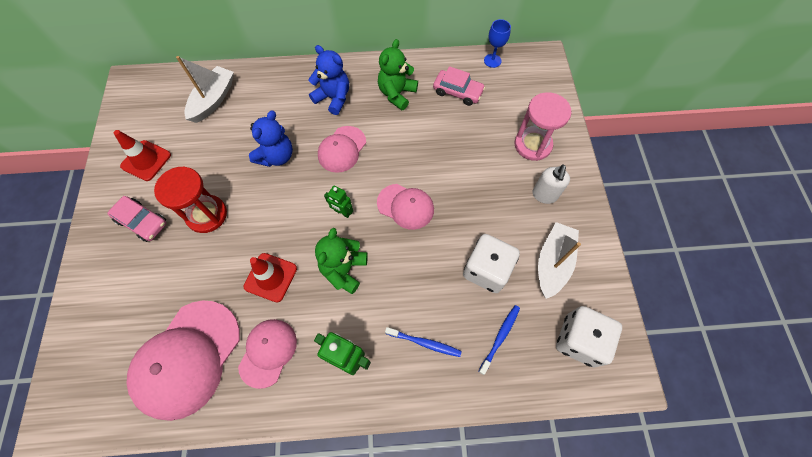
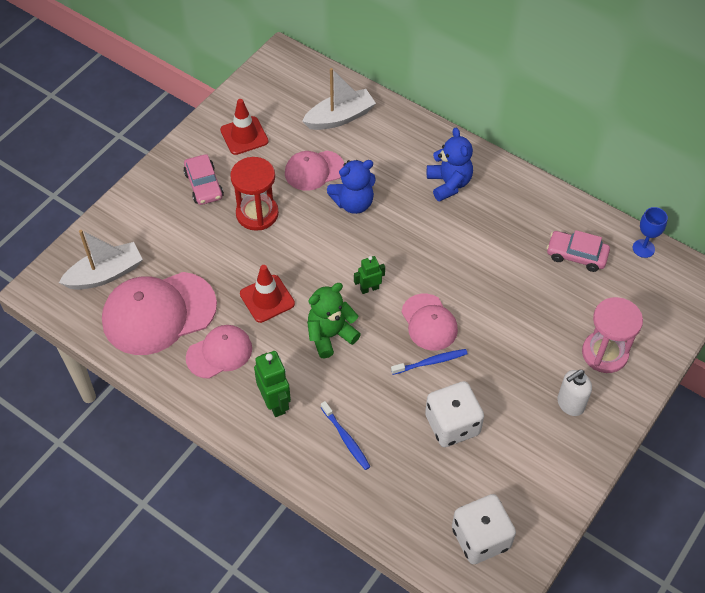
camera: 40 degrees right, 10 degrees down
pink cap [318,126,366,173] -> pink cap moved to [285,151,344,191]
green robot [324,186,353,218] -> green robot turned 90 degrees clockwise [354,256,385,294]
green teddy bear [378,39,418,110] -> none
pink car [433,66,485,106] -> pink car turned 135 degrees clockwise [547,230,610,272]
blue toothbrush [478,305,520,375] -> blue toothbrush moved to [391,349,468,375]
white boat [538,222,581,299] -> white boat moved to [59,230,143,290]

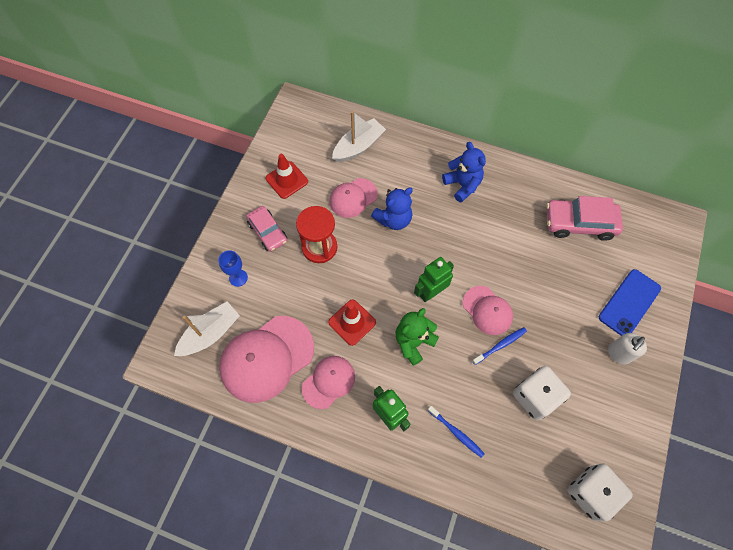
camera: 15 degrees left, 10 degrees up
green robot [354,256,385,294] -> green robot [414,257,454,302], size x1.60
pink car [547,230,610,272] -> pink car [546,196,623,241], size x1.51
pink hourglass [582,297,643,373] -> blue phone [599,269,661,336]
blue goblet [633,207,668,258] -> blue goblet moved to [218,250,248,287]

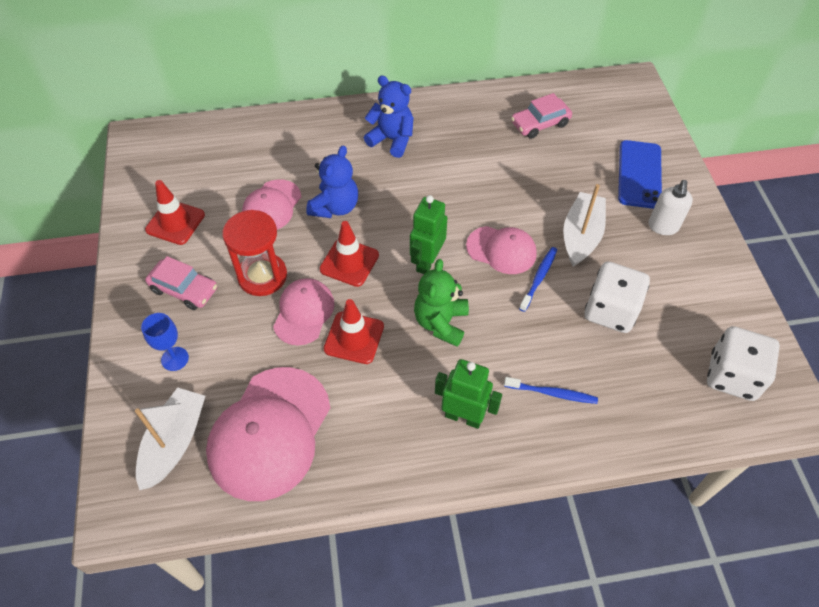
camera: 30 degrees left, 10 degrees down
pink cap [302,356,355,409] -> pink cap moved to [273,278,335,345]
white boat [332,111,386,162] -> white boat moved to [563,184,606,267]
pink car [546,196,623,241] -> pink car [511,93,572,139], size x0.66
none -> red traffic cone [319,221,379,287]

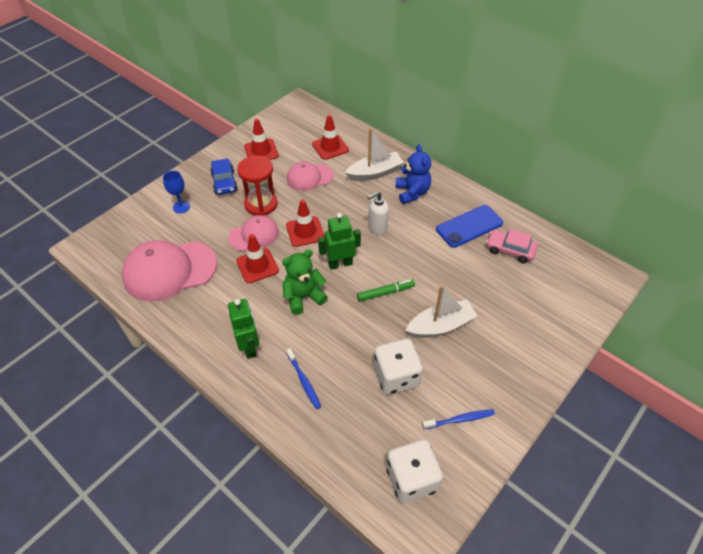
camera: 50 degrees right, 5 degrees down
white boat [135,387,205,490] -> white boat moved to [345,128,404,181]
pink car [145,256,217,310] -> blue car [210,159,238,195]
blue teddy bear [306,145,358,218] -> none
pink cap [466,226,537,274] -> green marker [357,279,415,301]
blue toothbrush [519,247,557,312] -> blue toothbrush moved to [422,409,495,429]
blue phone [618,140,662,209] -> blue phone moved to [436,205,503,248]
white soap dispenser [649,180,693,235] -> white soap dispenser moved to [367,191,389,235]
none -> red traffic cone [312,115,349,160]

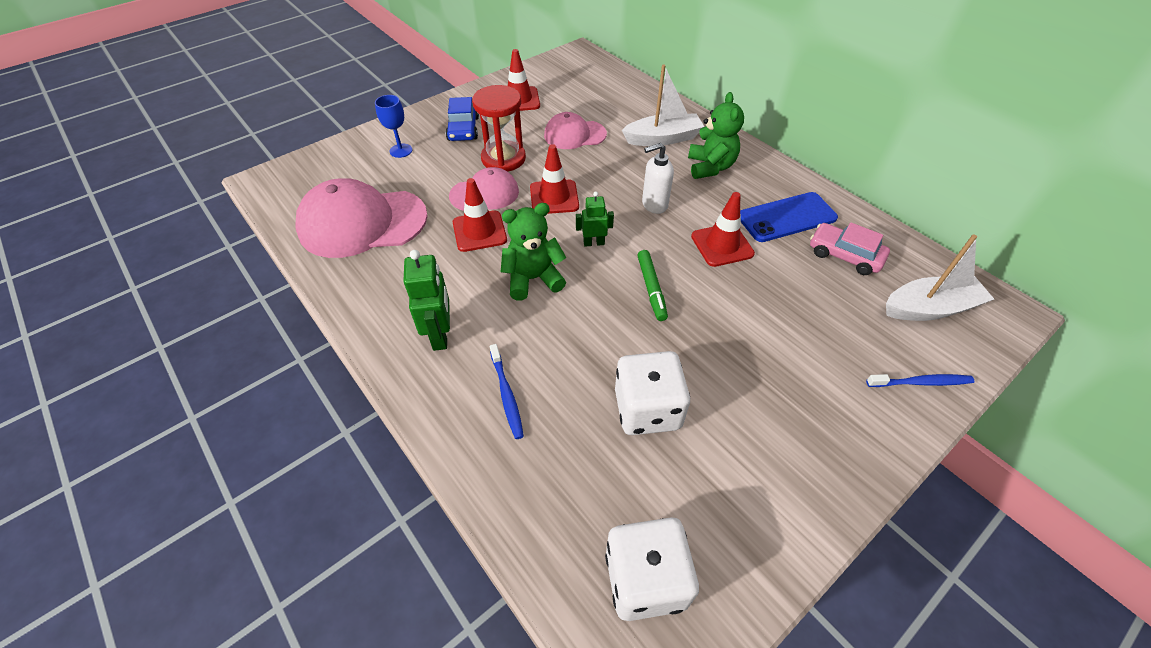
camera: 10 degrees right, 0 degrees up
red traffic cone [312,115,349,160] -> red traffic cone moved to [691,192,755,267]
green robot [318,213,361,270] -> green robot [576,192,614,246], size x0.62
green marker [357,279,415,301] -> green marker turned 90 degrees clockwise [638,250,668,321]
blue teddy bear [395,144,431,204] -> green teddy bear [688,92,744,179]
white boat [405,285,478,338] -> white boat moved to [886,234,994,321]
blue toothbrush [422,409,495,429] -> blue toothbrush moved to [866,374,975,387]

